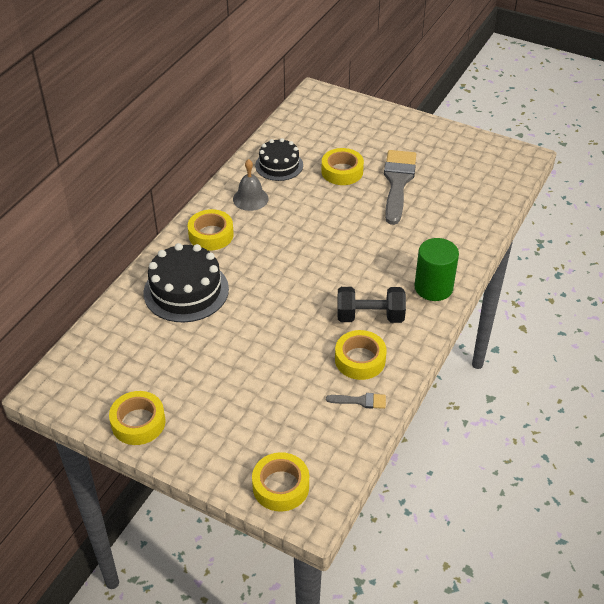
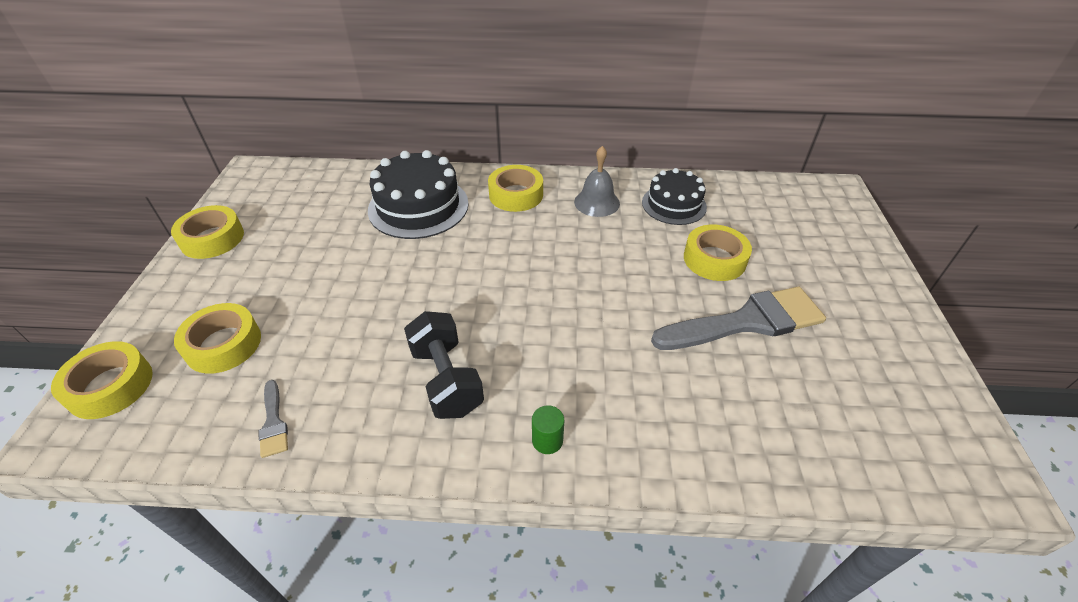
camera: 65 degrees right, 0 degrees up
yellow tape [335,330,387,380] -> yellow tape moved to [174,303,261,374]
green cylinder [414,238,459,301] -> green cylinder [532,405,564,454], size x0.46

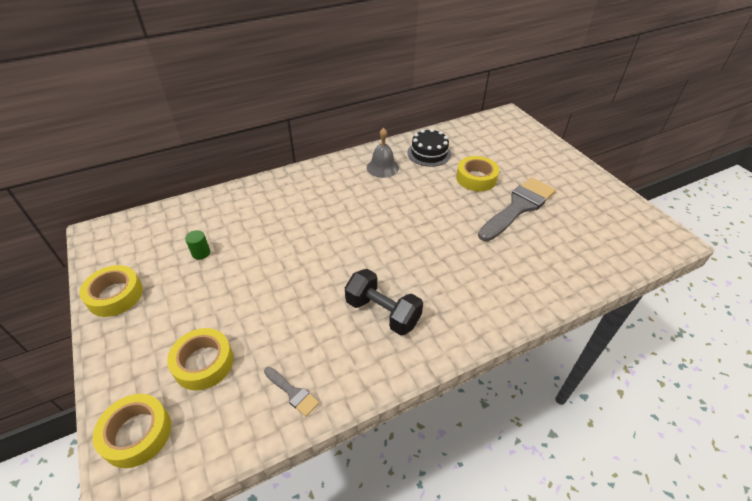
camera: 30 degrees left, 0 degrees up
black cake [368,150,469,239] -> none
yellow tape [488,165,543,212] -> none
green cylinder [532,405,564,454] -> green cylinder moved to [185,230,210,260]

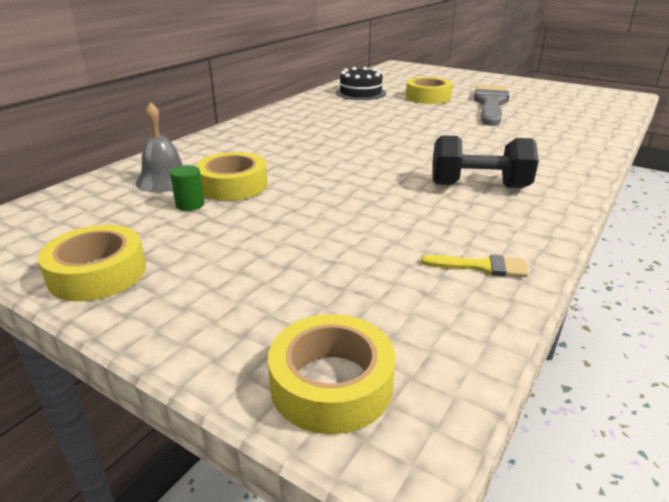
camera: 30 degrees left, 15 degrees down
yellow tape [167,328,234,390] -> yellow tape moved to [195,152,268,201]
grey brush [264,367,319,417] -> yellow brush [421,255,528,277]
grey bell [367,128,399,178] -> grey bell moved to [136,102,183,192]

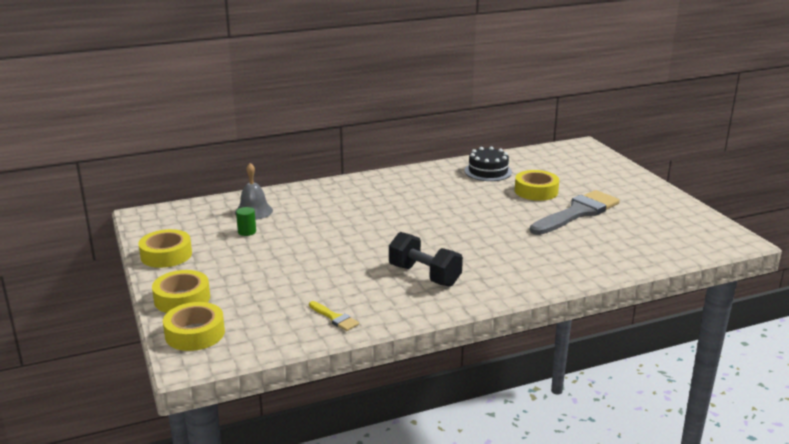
camera: 35 degrees right, 5 degrees down
yellow tape [195,152,268,201] -> yellow tape moved to [152,270,210,313]

